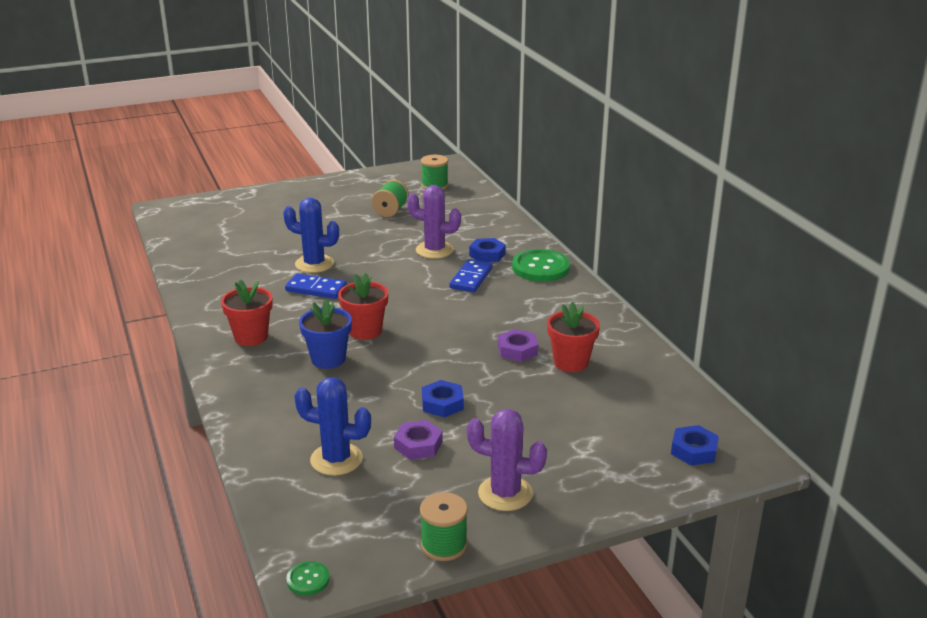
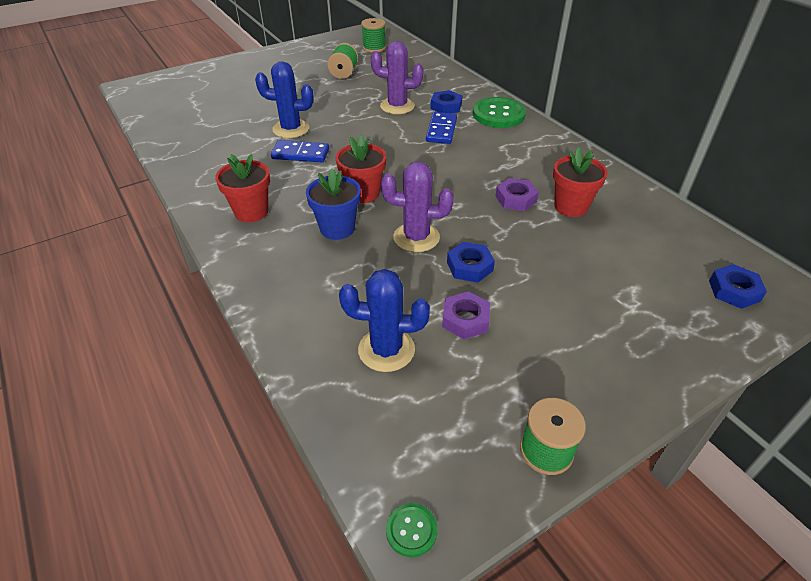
camera: 10 degrees left, 15 degrees up
purple cactus [467,409,547,511] -> purple cactus moved to [381,161,454,252]

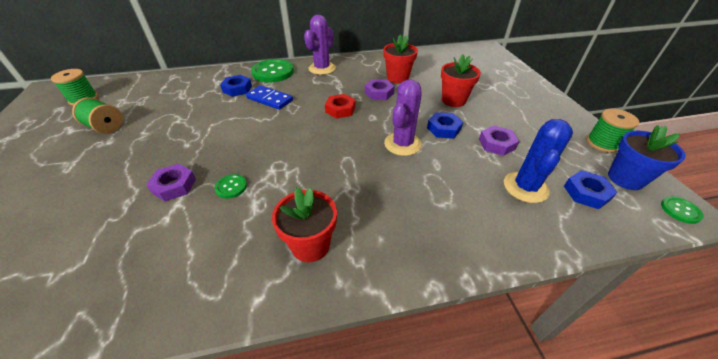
camera: 70 degrees left, 0 degrees up
blue cactus [255,61,314,138] -> purple nut [146,164,196,201]
blue domino [271,140,329,162] -> green button [215,174,247,199]
blue flower pot [306,168,361,240] -> blue flower pot moved to [608,125,686,190]
red flower pot [336,135,386,203] -> red flower pot moved to [441,54,481,107]
purple cactus [371,41,423,114] -> purple cactus moved to [304,15,336,75]
blue nut [709,264,767,309] -> blue nut moved to [564,170,618,209]
none -> red nut [325,94,356,119]

